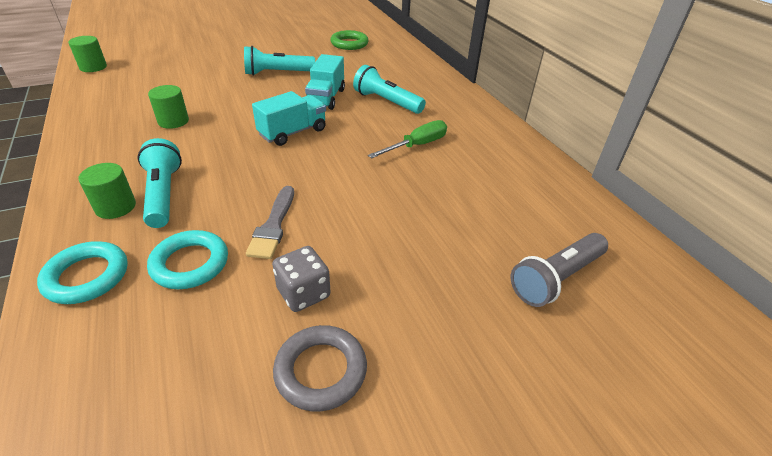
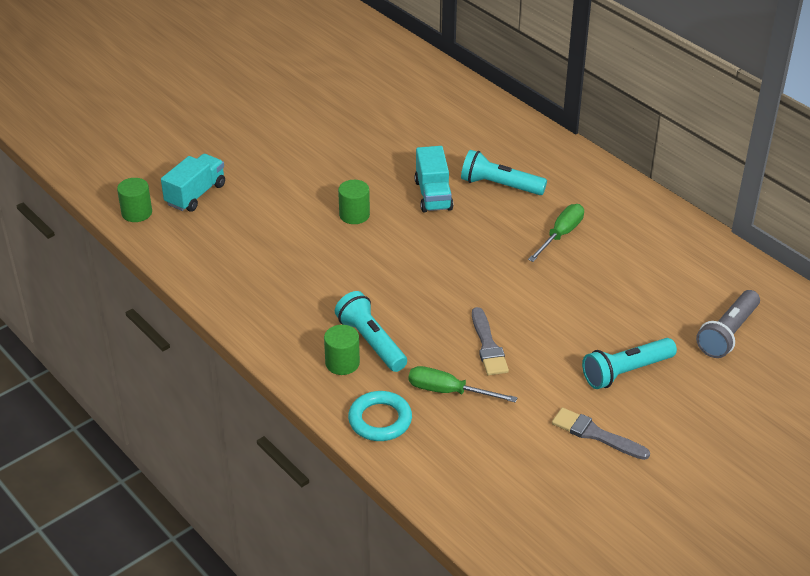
camera: 15 degrees left, 0 degrees up
turquoise ring [147,230,228,289] -> green screwdriver [409,366,518,403]
green cylinder [148,85,189,129] -> green cylinder moved to [338,180,370,224]
turquoise flashlight [244,46,315,75] -> turquoise flashlight moved to [582,338,677,389]
turquoise truck [252,91,326,146] -> turquoise truck moved to [161,154,225,212]
grey dice [272,246,331,312] -> none
grey ring [273,325,367,412] -> grey brush [552,408,650,460]
green ring [330,30,369,50] -> none

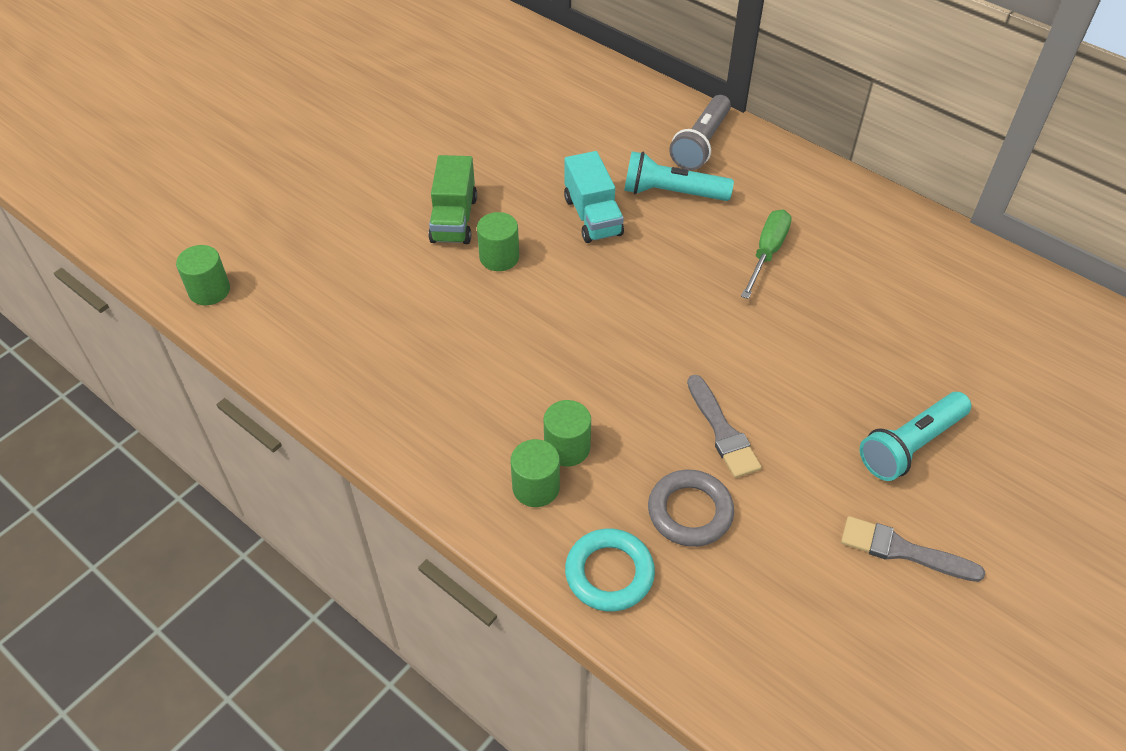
camera: 10 degrees left, 10 degrees up
turquoise truck [161,154,225,212] -> none
turquoise flashlight [335,291,407,372] -> green cylinder [544,400,591,467]
green screwdriver [409,366,518,403] -> grey ring [648,470,734,547]
grey flashlight [696,290,760,358] -> grey flashlight moved to [669,95,731,170]
none -> green truck [428,155,477,244]

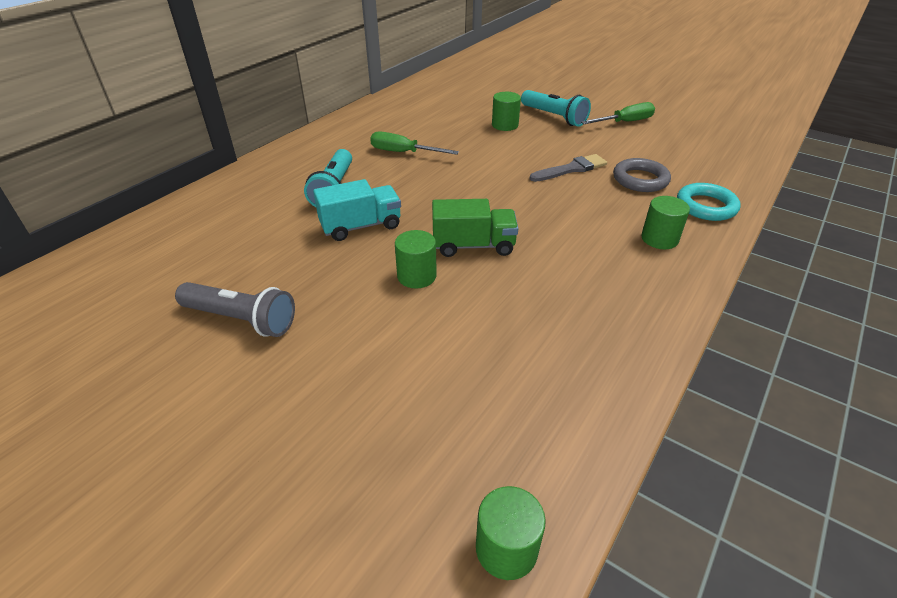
camera: 95 degrees left, 10 degrees down
green truck [428,155,477,244] -> green truck moved to [432,199,518,257]
green cylinder [544,400,591,467] -> green cylinder moved to [492,92,521,131]
grey flashlight [669,95,731,170] -> grey flashlight moved to [175,282,295,337]
grey brush [841,516,985,582] -> green screwdriver [581,102,655,124]

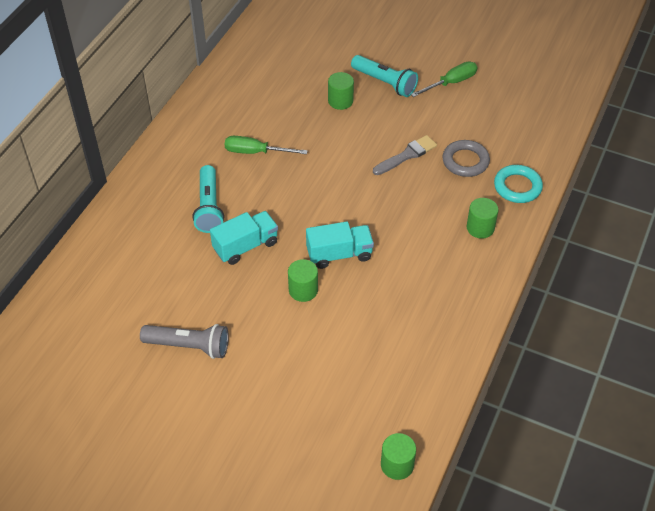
camera: 10 degrees left, 10 degrees up
green truck [432,199,518,257] -> turquoise truck [306,221,374,269]

